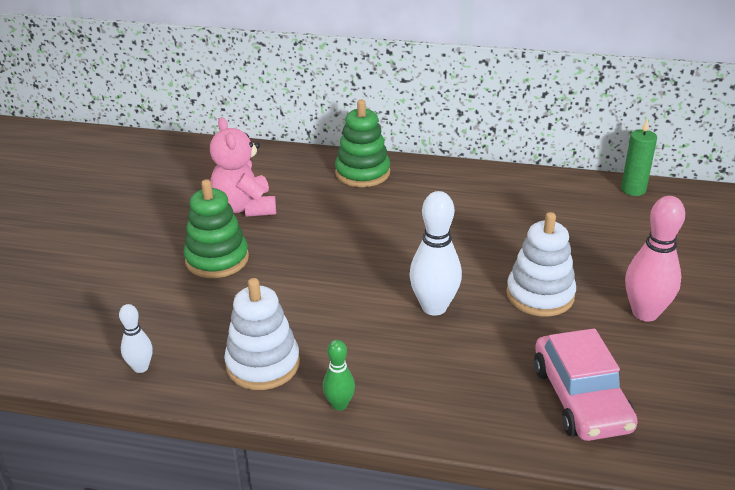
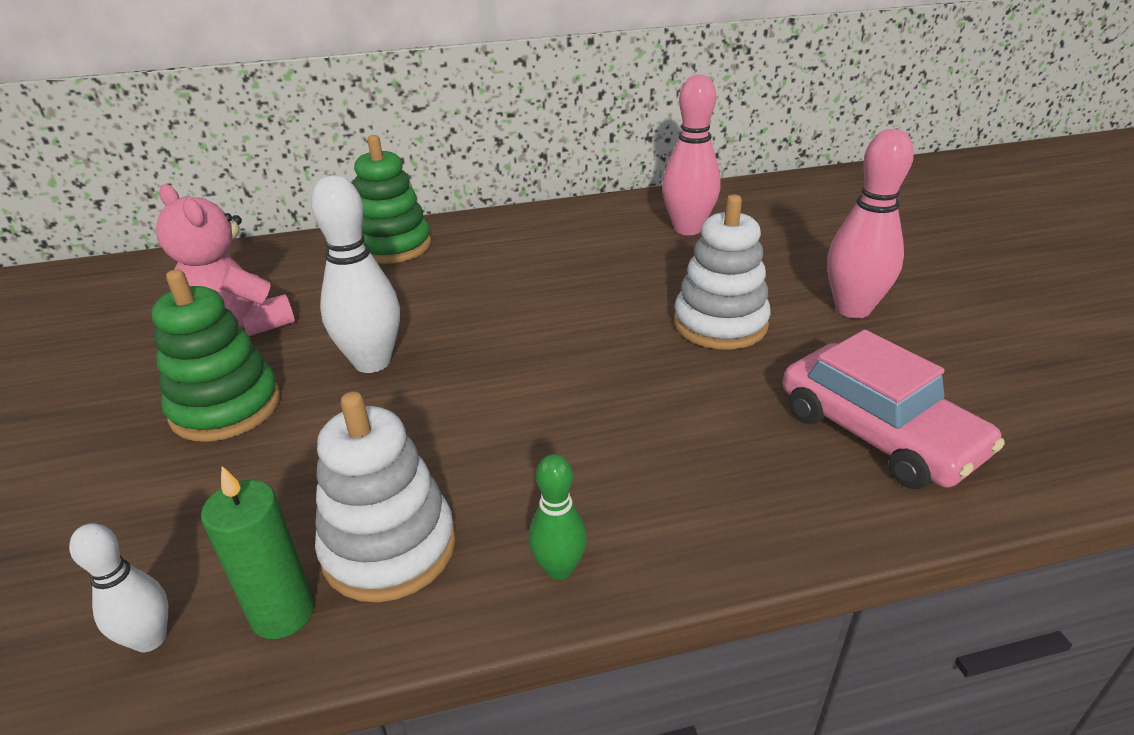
camera: 25 degrees left, 0 degrees up
white bowling pin [409,191,462,316] -> white bowling pin moved to [311,175,400,373]
green candle [621,118,657,196] -> green candle moved to [201,466,314,639]
none -> pink bowling pin [662,74,721,235]

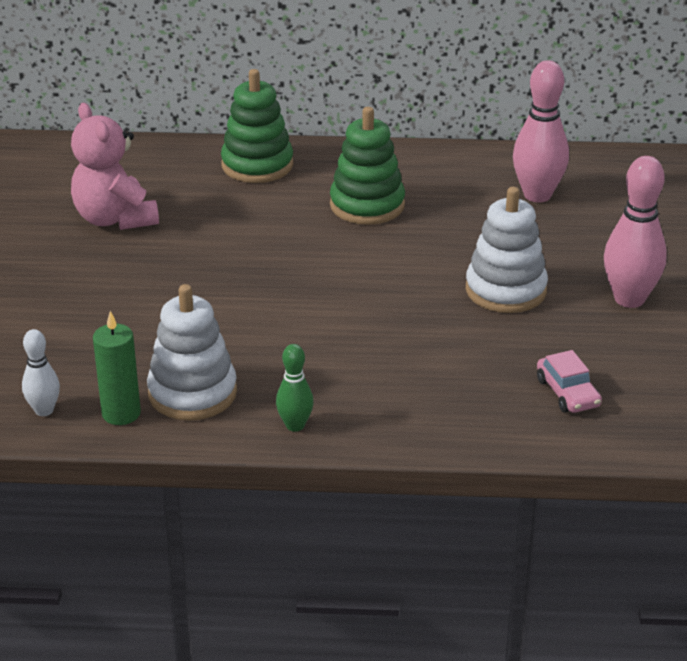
camera: 15 degrees right, 0 degrees up
green stacking toy [151,269,281,442] -> green stacking toy moved to [330,107,405,225]
white bowling pin [311,175,400,373] -> none
pink car [783,330,1005,489] -> pink car [537,350,602,413], size x0.53

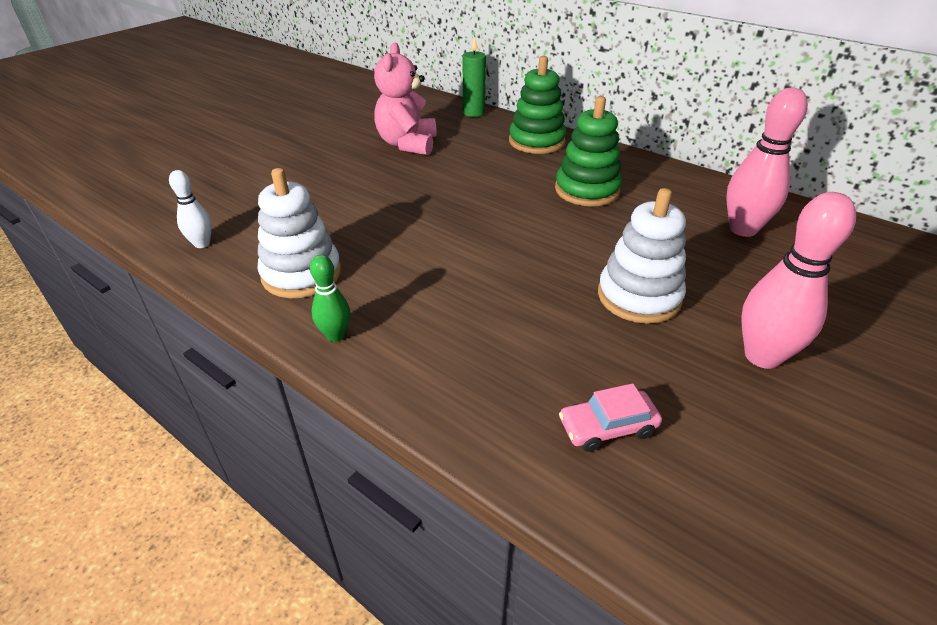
camera: 35 degrees right, 5 degrees up
green candle [93,311,141,425] -> green candle moved to [463,37,486,117]
pink car [537,350,602,413] -> pink car turned 60 degrees clockwise [559,383,662,452]

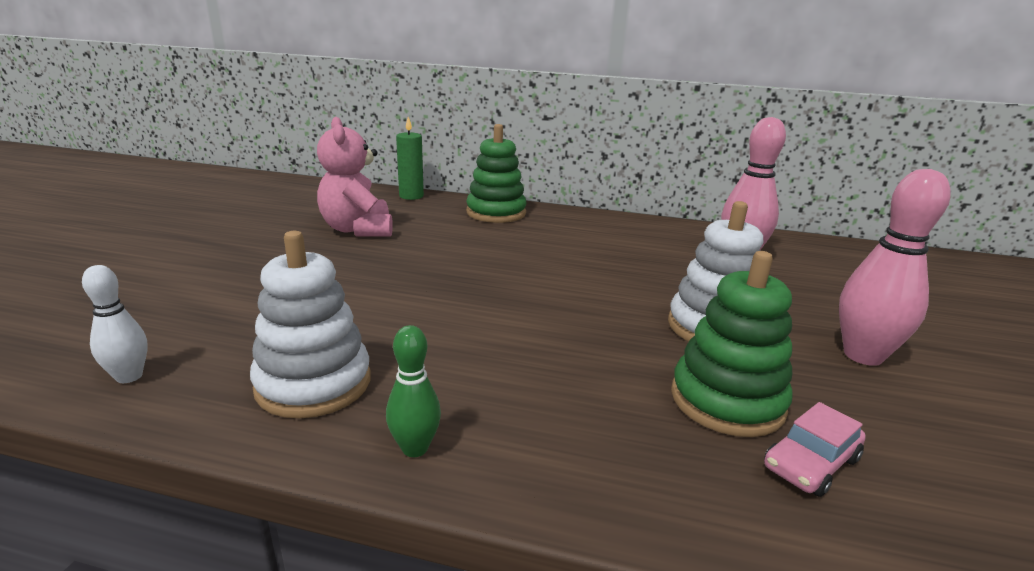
camera: 25 degrees left, 15 degrees down
green stacking toy [555,96,622,206] -> green stacking toy moved to [671,251,793,437]

